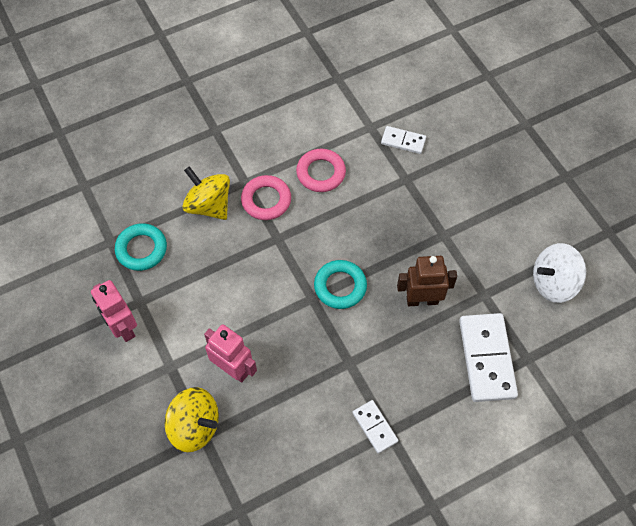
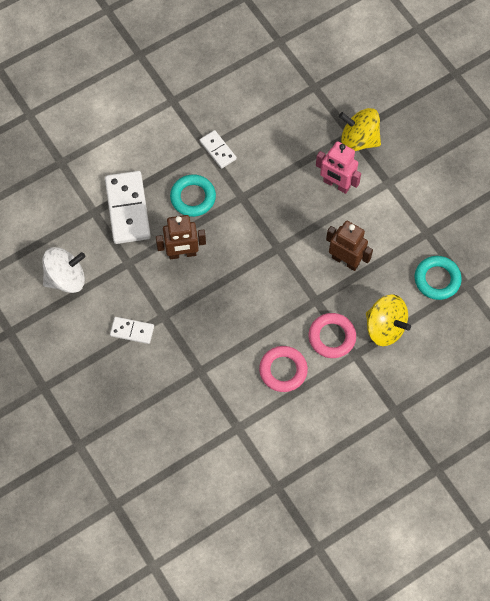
camera: 175 degrees right, 5 degrees up
pink robot [91,280,137,342] -> none
turquoise ring [314,260,367,309] -> turquoise ring moved to [170,174,216,217]
white domino [381,126,426,154] -> white domino moved to [110,317,154,344]
none -> brown robot [326,221,373,271]

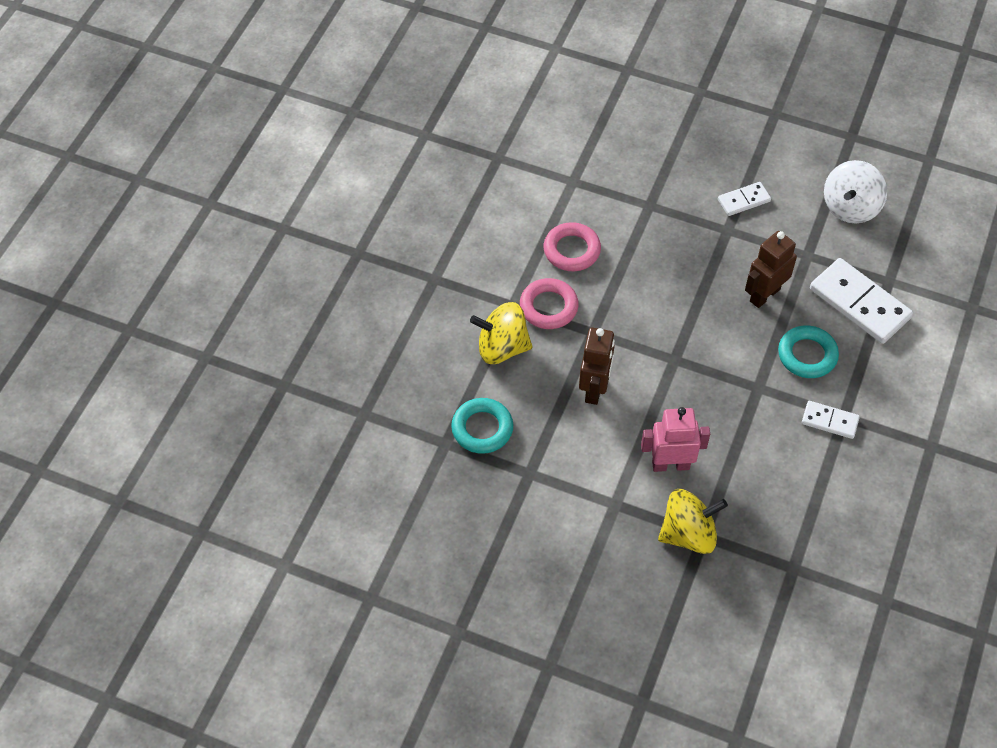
camera: 145 degrees right, 10 degrees down
brown robot [326,221,373,271] -> brown robot turned 75 degrees counterclockwise [579,328,615,405]

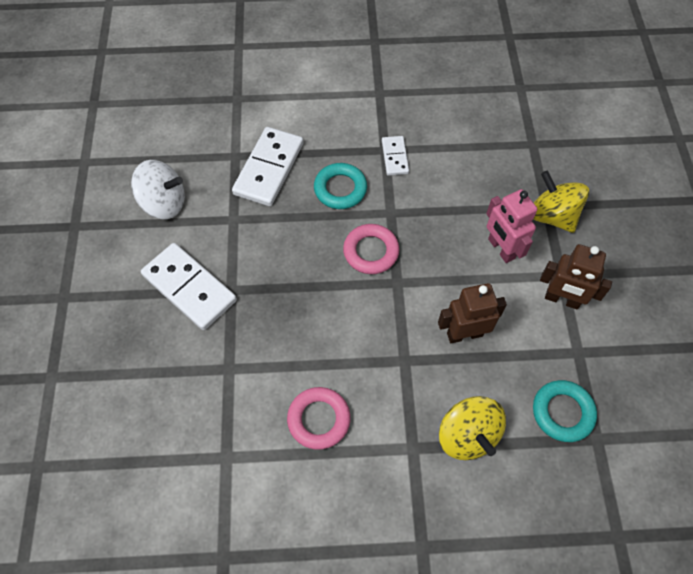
camera: 115 degrees left, 5 degrees up
pink ring [520,278,579,329] -> pink ring moved to [343,224,399,274]
white domino [718,182,771,216] -> white domino [141,243,237,330], size x1.87
brown robot [745,231,797,308] -> brown robot moved to [540,244,612,309]

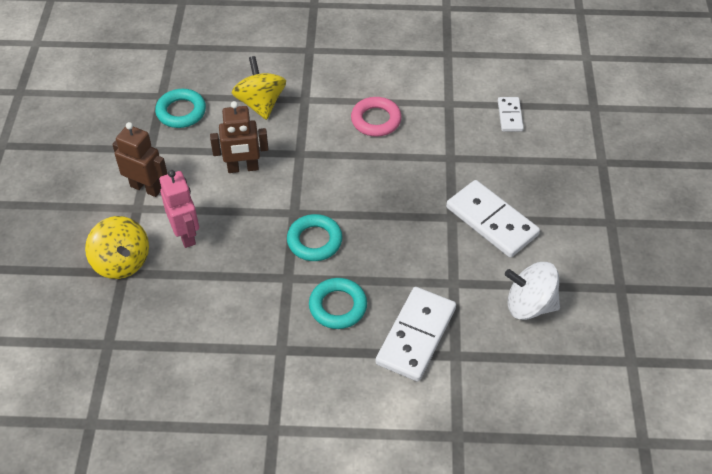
camera: 175 degrees left, 10 degrees down
pink ring [343,224,399,274] -> turquoise ring [287,214,343,261]
white domino [382,136,409,176] -> white domino moved to [498,97,524,131]

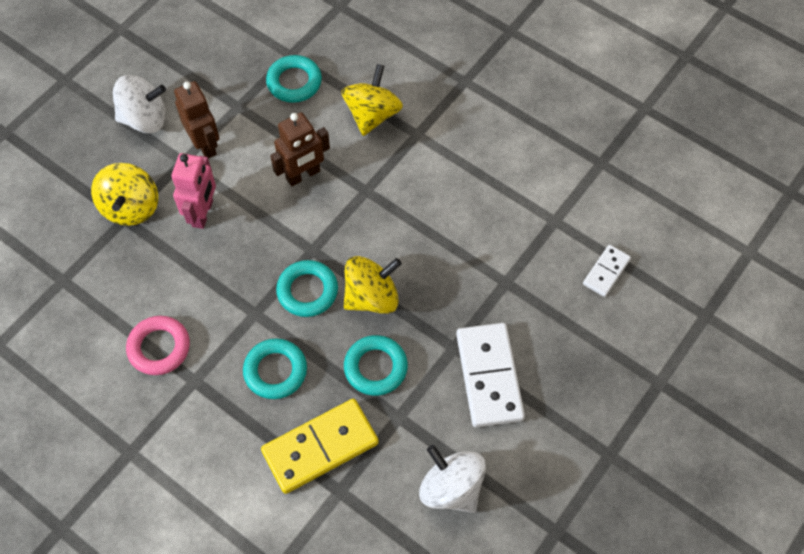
camera: 35 degrees right, 10 degrees up
brown robot [210,101,269,173] -> brown robot turned 60 degrees counterclockwise [270,112,330,186]
pink ring [351,97,402,137] -> pink ring moved to [126,316,190,375]
white domino [375,287,456,381] -> yellow domino [261,399,379,494]
none -> white spinning top [113,75,166,133]
none -> yellow spinning top [344,256,402,314]
none -> turquoise ring [344,335,408,396]

